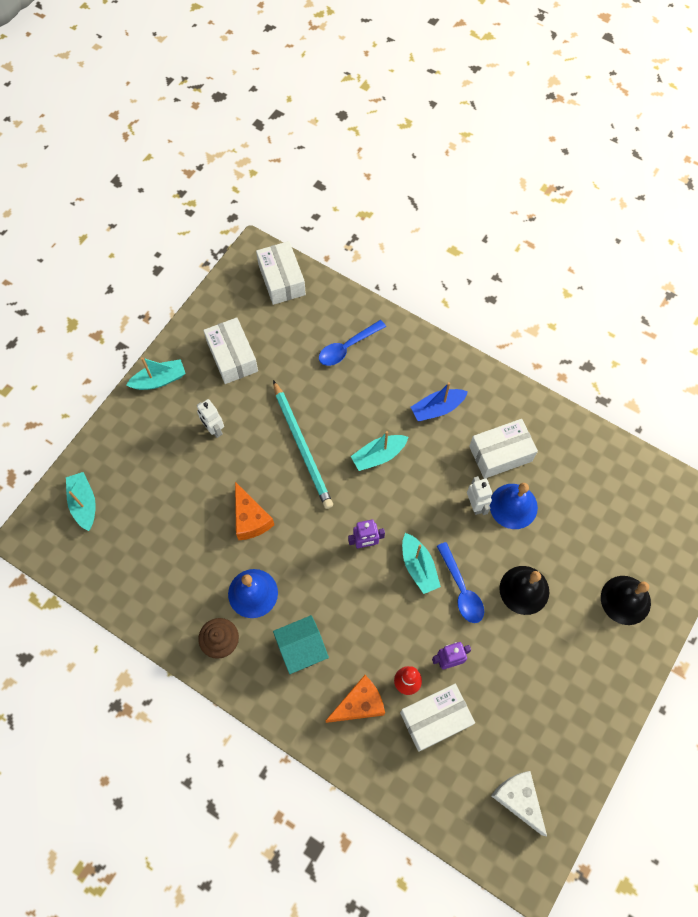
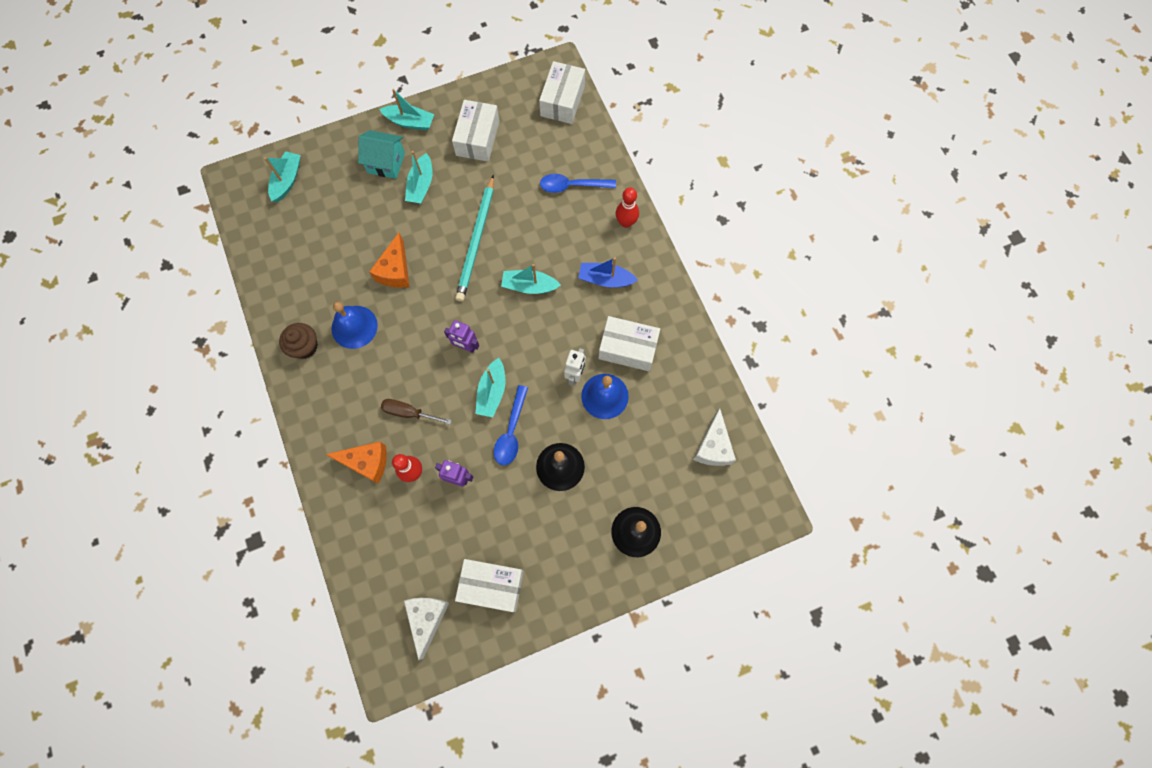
camera: 35 degrees right, 5 degrees up
white robot [197,399,224,438] -> turquoise boat [405,151,433,204]
turquoise house [273,615,329,674] -> turquoise house moved to [358,130,405,179]
white box [400,684,475,752] -> white box moved to [455,559,524,612]
none -> brown screwdriver [381,399,452,424]
none -> red bowling pin [616,188,639,228]
none -> white cheese [693,408,736,466]

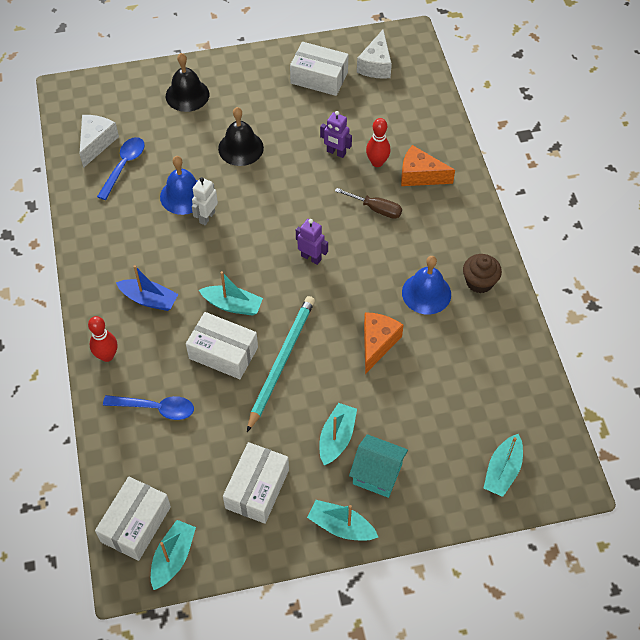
camera: 170 degrees left, 15 degrees down
turquoise boat [475,358,505,417] -> turquoise boat moved to [151,520,196,590]
blue spoon [494,385,528,465] -> blue spoon moved to [97,137,145,200]
white box [598,316,660,371] -> white box moved to [186,312,258,379]

